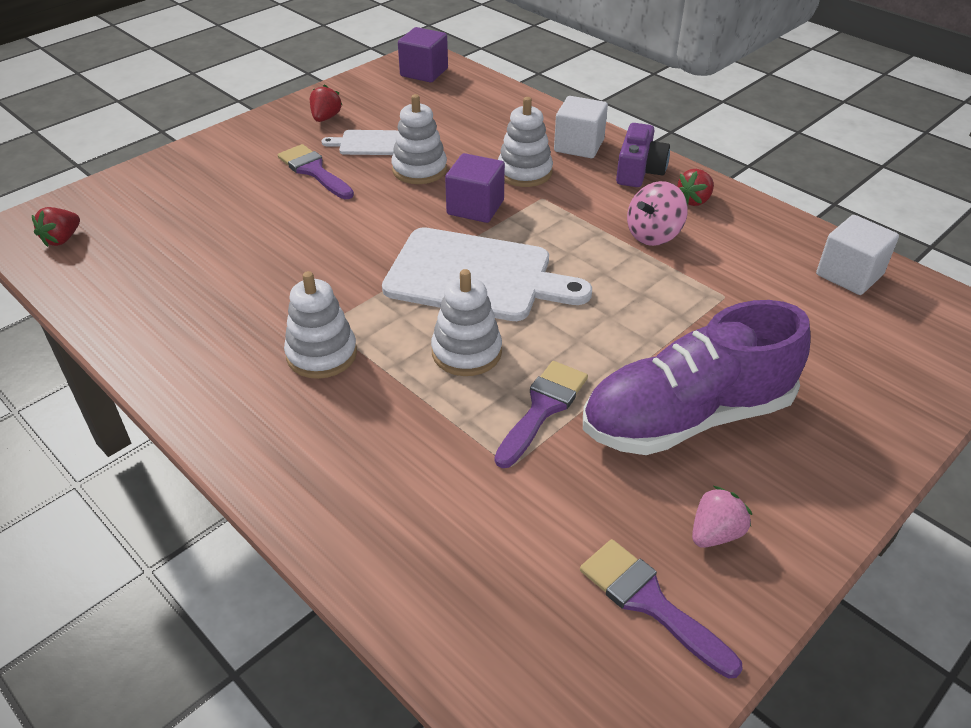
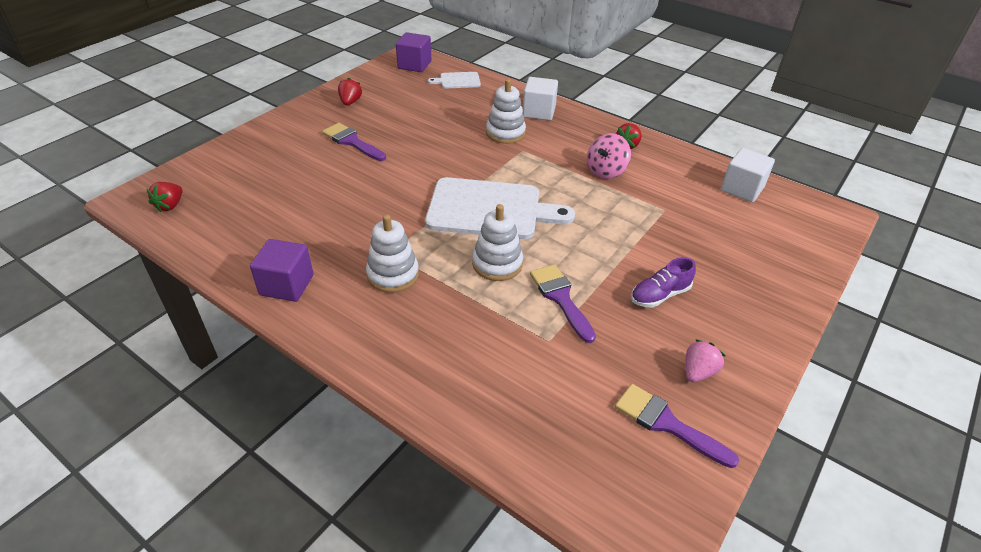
camera: 10 degrees left, 0 degrees up
white cutting board [322,130,398,155] -> white cutting board moved to [428,72,481,89]
white stacking toy [391,94,447,184] -> none
purple cube [445,153,505,223] -> purple cube moved to [250,239,314,302]
purple brush [495,361,588,468] -> purple brush turned 45 degrees counterclockwise [530,264,596,343]
purple shoe [583,300,810,455] -> purple shoe [631,257,696,308], size x0.45
purple camera [616,123,670,187] -> none

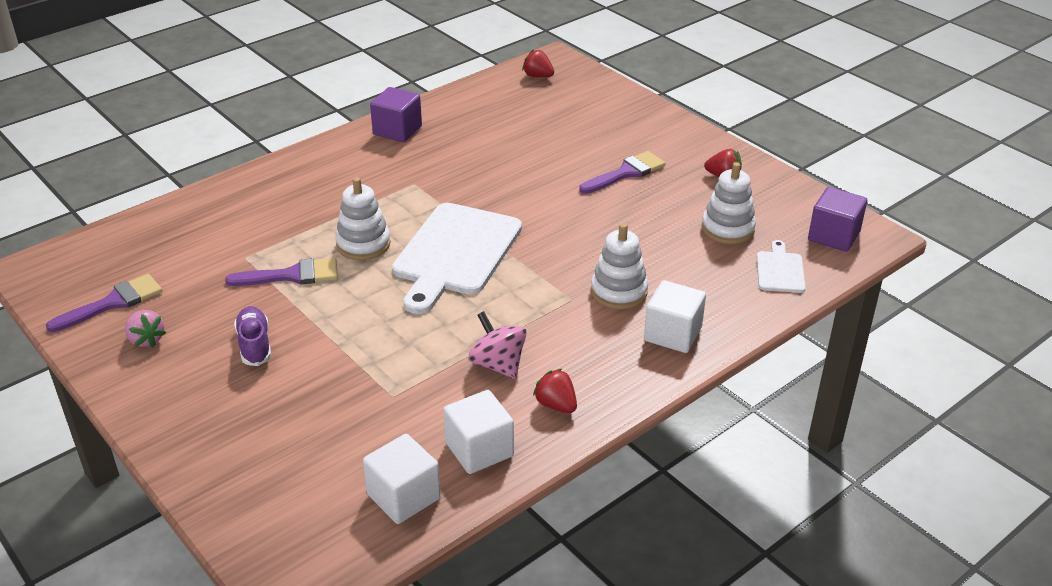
camera: 105 degrees right, 5 degrees down
white stacking toy [366,214,419,293] -> white stacking toy moved to [702,162,756,244]
none -> white cube [443,390,514,474]

